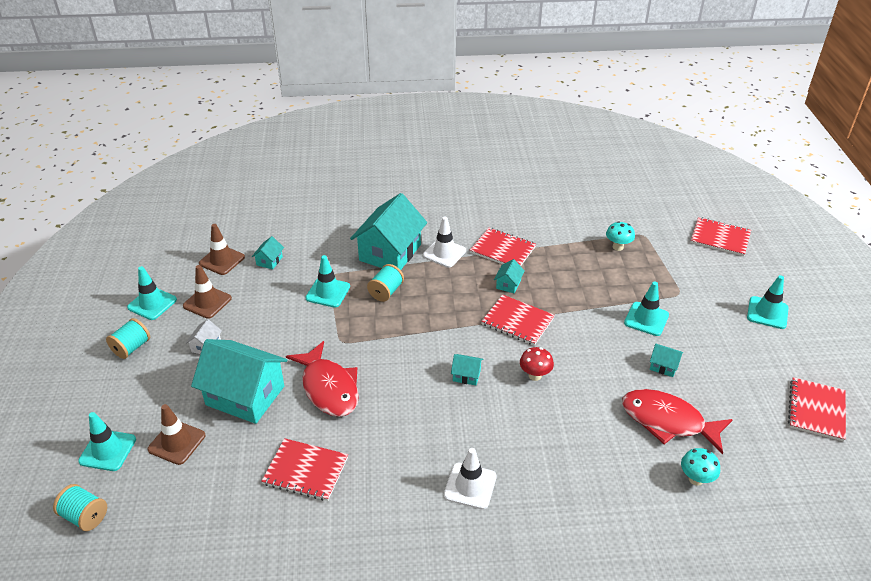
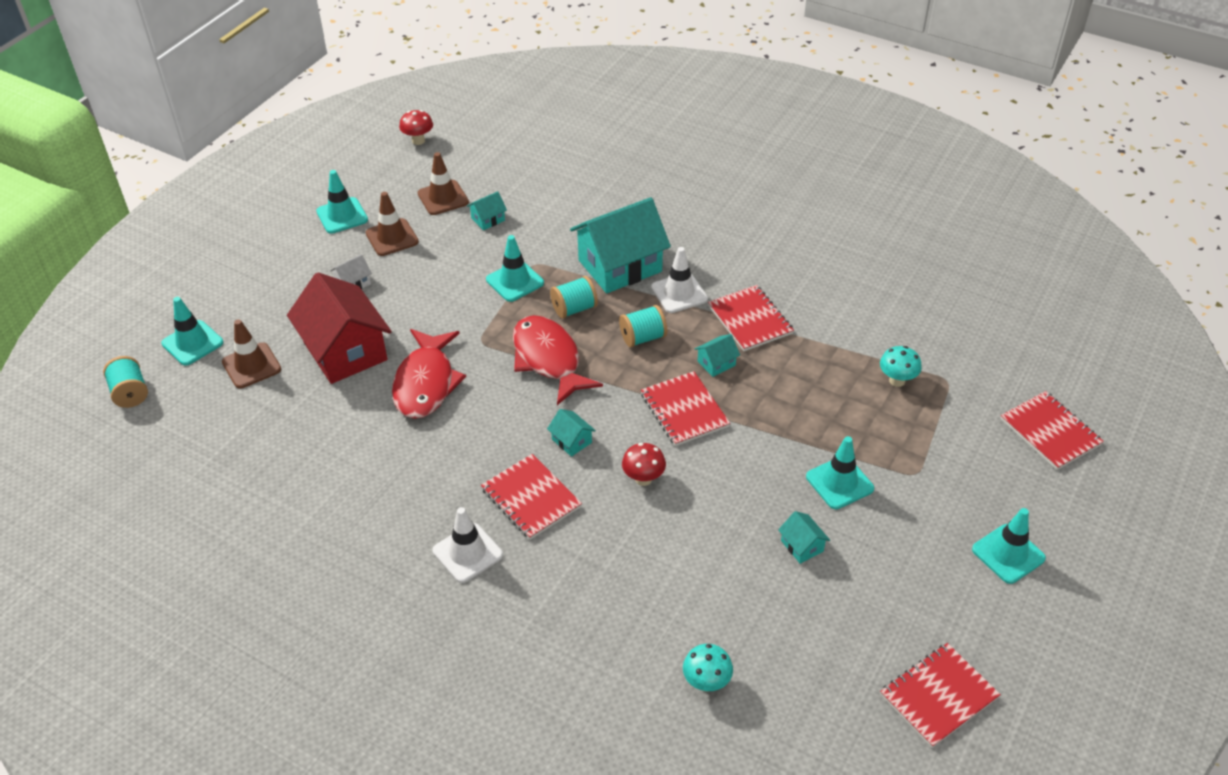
camera: 35 degrees right, 5 degrees up
turquoise spool [106,318,150,359] -> turquoise spool moved to [619,305,667,347]
turquoise house [191,339,287,424] -> red house [287,272,392,384]
red notebook [261,438,348,501] -> red notebook moved to [481,454,582,540]
red fish [622,389,733,454] -> red fish moved to [513,315,603,405]
none -> red mushroom [399,110,433,145]

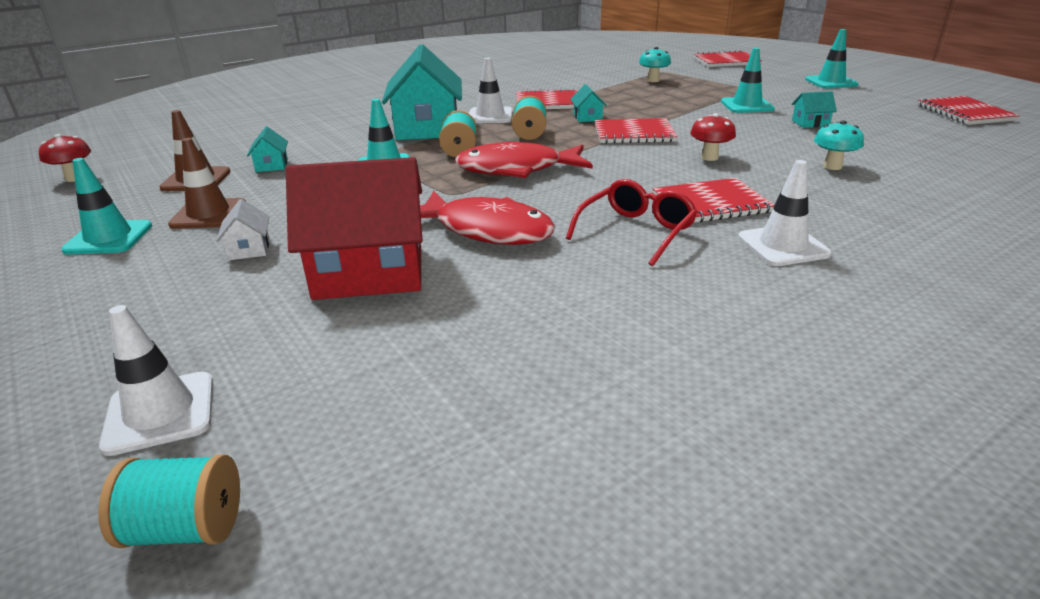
camera: 65 degrees left, 15 degrees down
turquoise traffic cone [161,297,223,366] -> white traffic cone [99,305,213,456]
brown traffic cone [222,319,281,389] -> none
turquoise house [547,409,596,457] -> none
turquoise mushroom [683,644,733,692] -> turquoise mushroom moved to [814,120,864,170]
none -> red glasses [566,179,697,266]

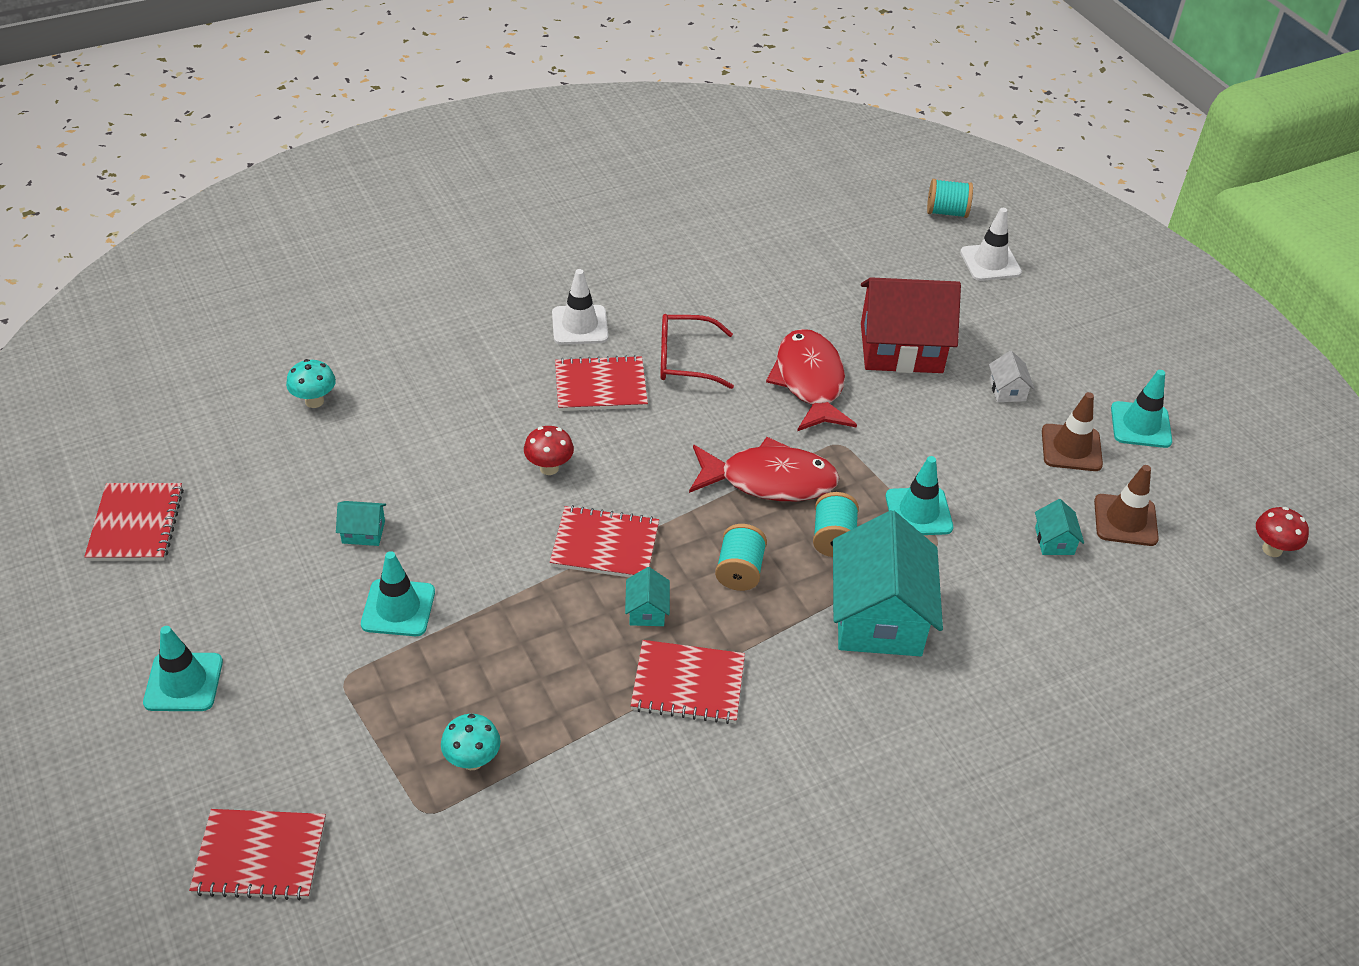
camera: 175 degrees left, 15 degrees up
red fish [420,191,556,245] -> red fish turned 45 degrees clockwise [766,329,857,431]
white traffic cone [469,58,513,123] -> none
red glasses [566,179,697,266] -> red glasses turned 45 degrees clockwise [660,314,734,389]
turquoise mushroom [814,120,864,170] -> turquoise mushroom moved to [286,359,336,408]

